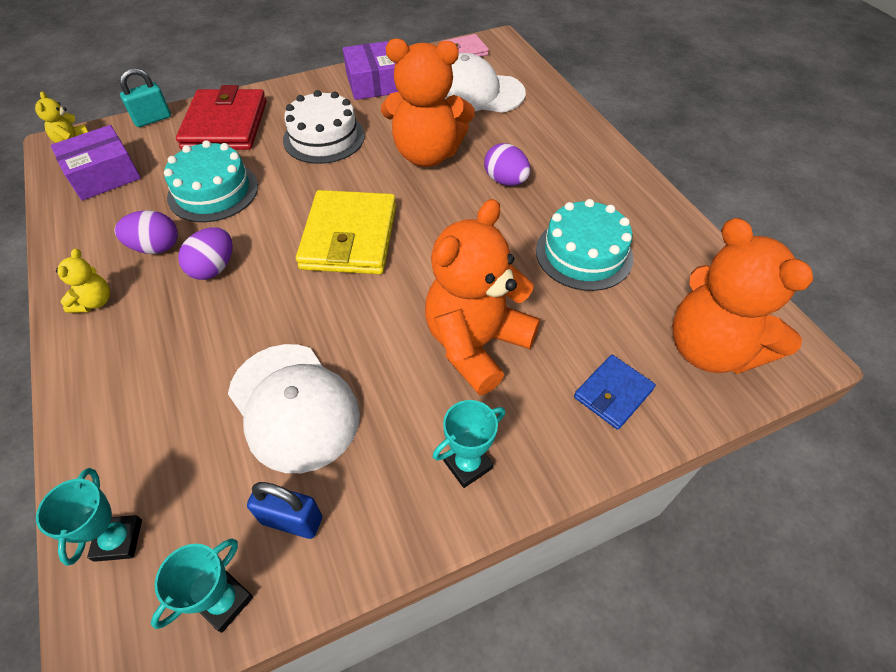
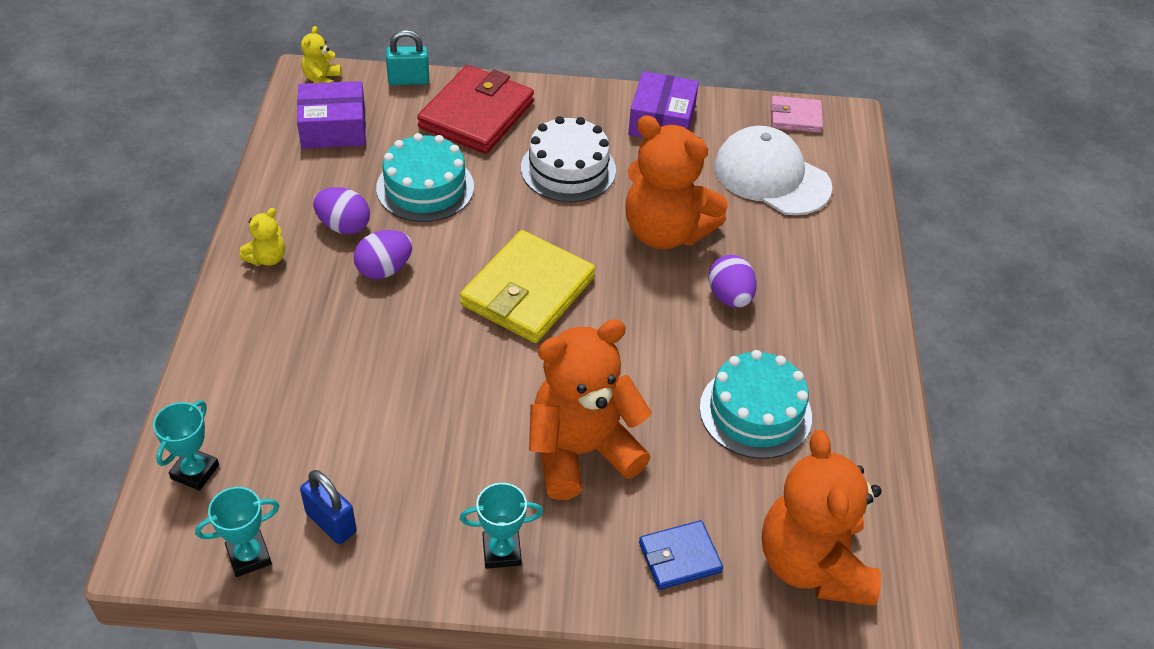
camera: 25 degrees right, 5 degrees down
white cap [228,344,360,473] -> none

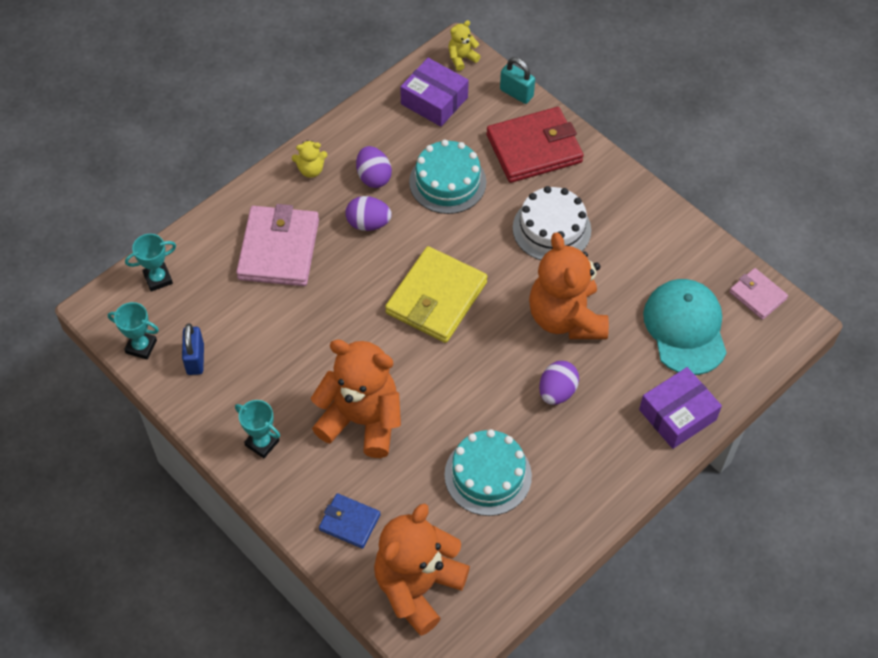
camera: 45 degrees right, 10 degrees up
yellow wallet [460,230,595,343] -> yellow wallet turned 45 degrees counterclockwise [385,246,488,343]
purple box [628,71,699,138] -> purple box moved to [639,367,722,449]
white cap [714,126,833,215] -> turquoise cap [643,279,727,375]
none -> pink wallet [236,204,319,286]

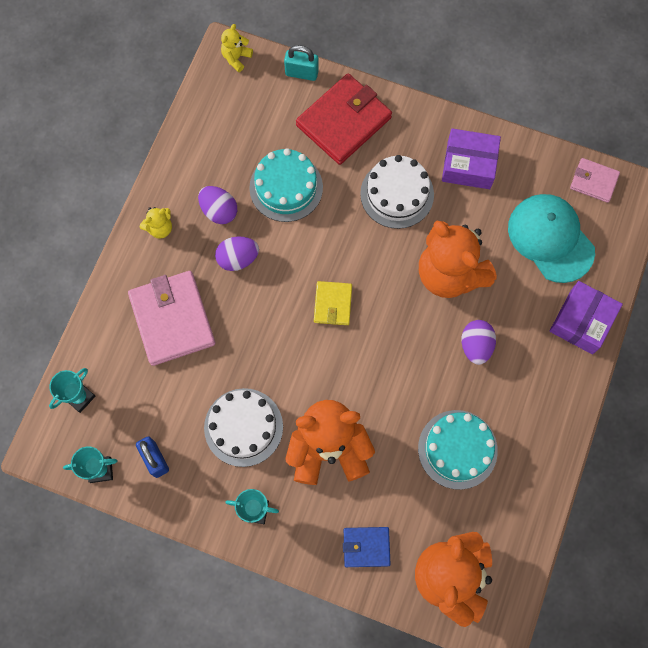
camera: 25 degrees left, 15 degrees up
yellow wallet [385,246,488,343] -> yellow wallet [314,281,352,325], size x0.53
purple box [400,58,469,127] -> purple box moved to [442,128,501,189]
none -> white cake [204,388,283,467]

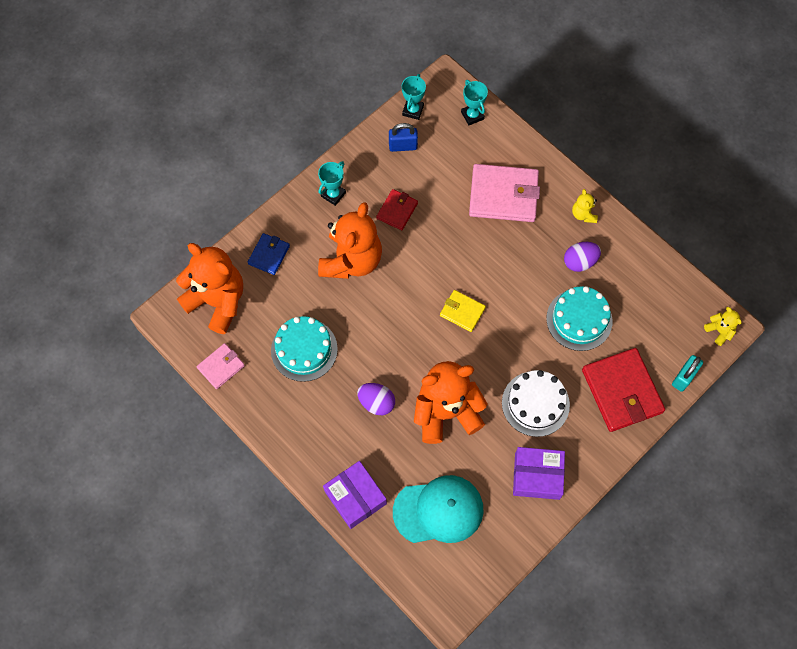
camera: 115 degrees right, 5 degrees down
white cake [204,388,283,467] -> red wallet [376,189,418,230]
purple egg [215,237,259,271] -> none
purple box [442,128,501,189] -> purple box turned 60 degrees clockwise [513,447,565,500]
pink wallet [570,158,620,203] -> pink wallet moved to [197,343,245,389]

